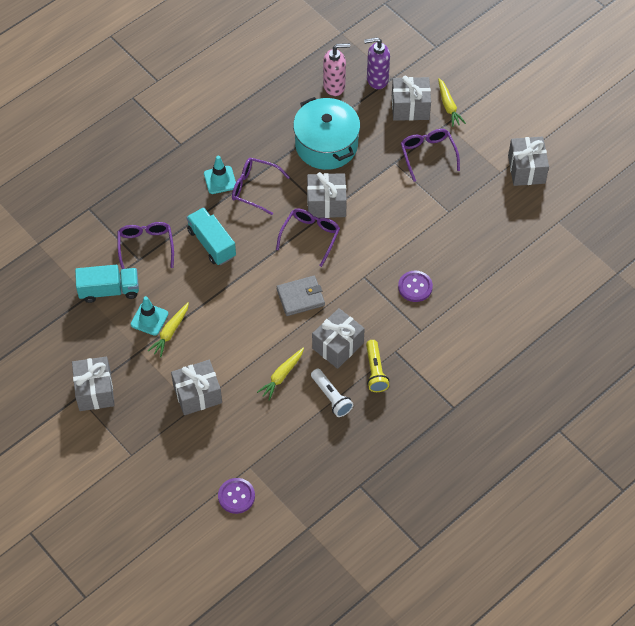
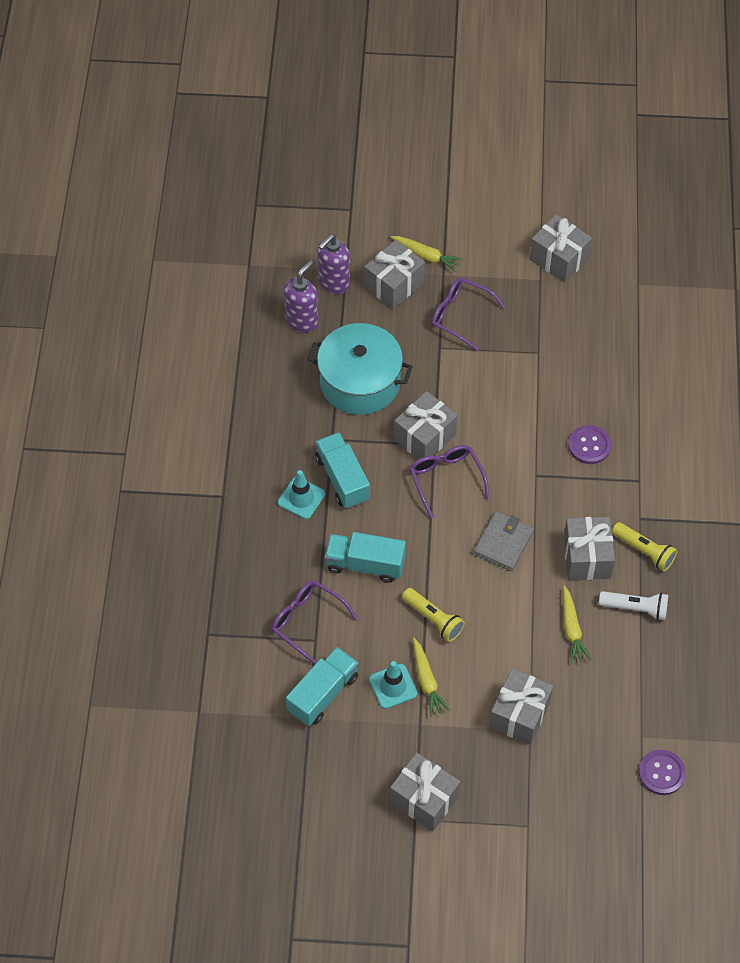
camera: 45 degrees left, 0 degrees up
purple glasses [232,158,290,215] -> turquoise truck [315,432,370,509]
pink soap dispenser [323,43,350,96] -> purple soap dispenser [284,260,318,333]
none -> yellow flashlight [402,588,465,642]

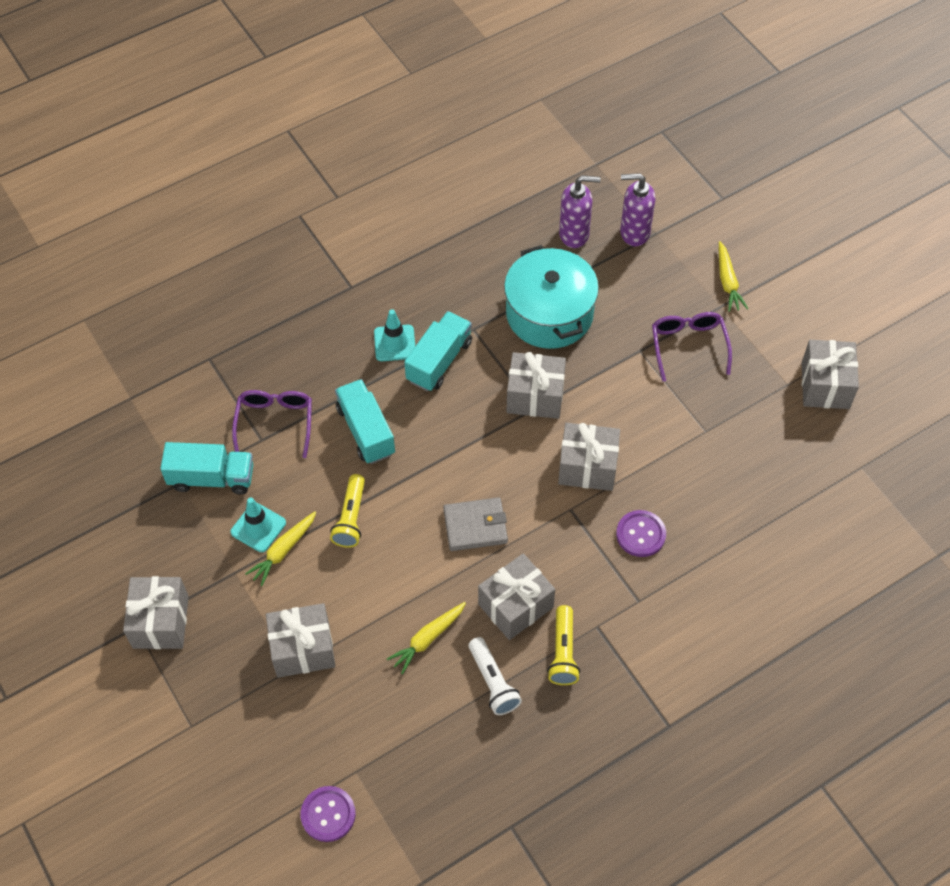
camera: 55 degrees right, 0 degrees up
grey gift [364,240,425,309] -> grey gift moved to [558,423,620,491]
purple glasses [410,445,490,519] -> none

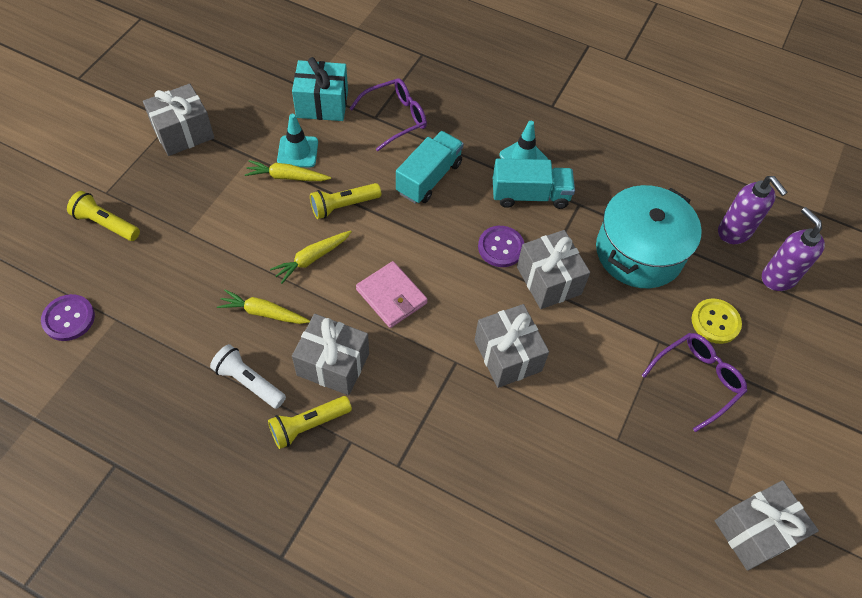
camera: 55 degrees right, 0 degrees up
turquoise truck [160,442,253,495] -> turquoise gift [292,57,348,121]
grey gift [266,603,335,678] -> none
grey wallet [443,497,508,551] -> pink wallet [356,261,428,328]
white flashlight [469,637,522,715] -> white flashlight turned 90 degrees clockwise [210,344,286,409]
purple button [616,510,666,557] -> purple button moved to [478,226,524,267]
yellow carrot [719,241,748,312] -> yellow carrot moved to [270,230,352,284]
none -> yellow flashlight [67,191,140,241]
none -> yellow button [692,299,742,344]

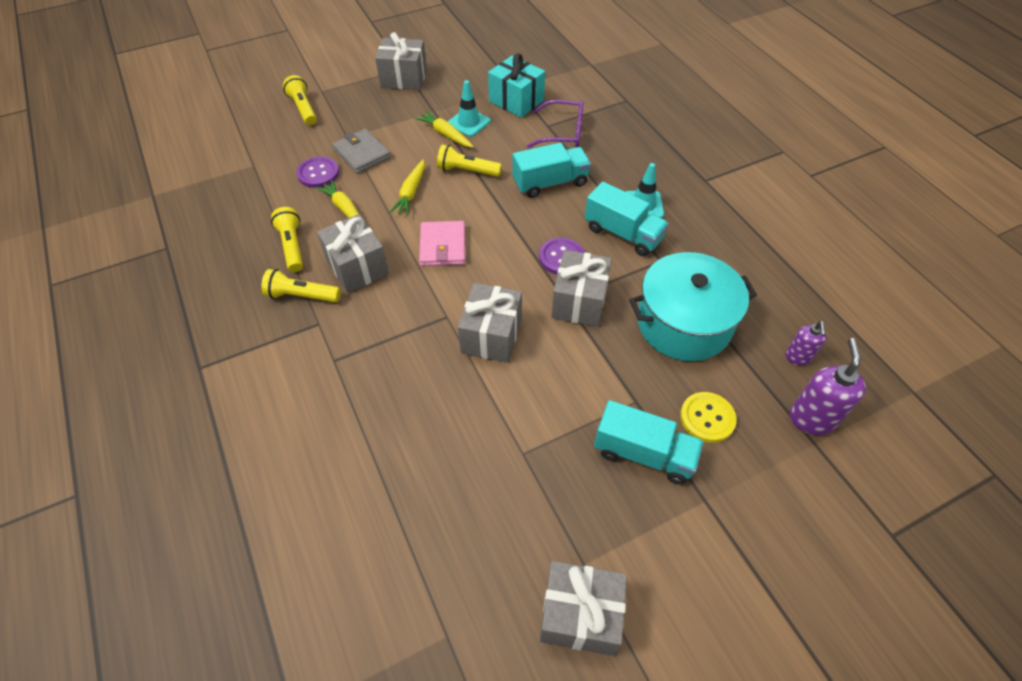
camera: 40 degrees right, 5 degrees down
purple button [41,294,95,341] -> purple button moved to [296,157,339,188]
white flashlight [210,344,286,409] -> yellow flashlight [271,207,303,272]
yellow carrot [270,230,352,284] -> yellow carrot turned 75 degrees counterclockwise [390,159,425,216]
purple glasses [642,333,747,432] -> turquoise truck [594,400,704,485]
purple soap dispenser [718,176,788,244] -> purple soap dispenser [785,321,827,365], size x0.61
none -> grey wallet [332,129,391,174]

